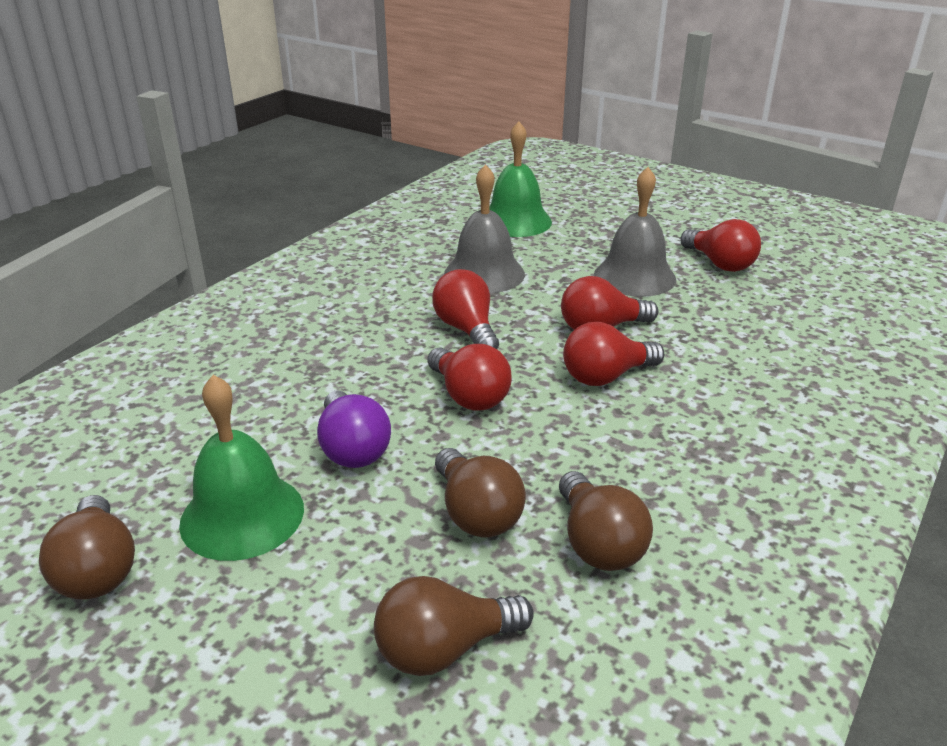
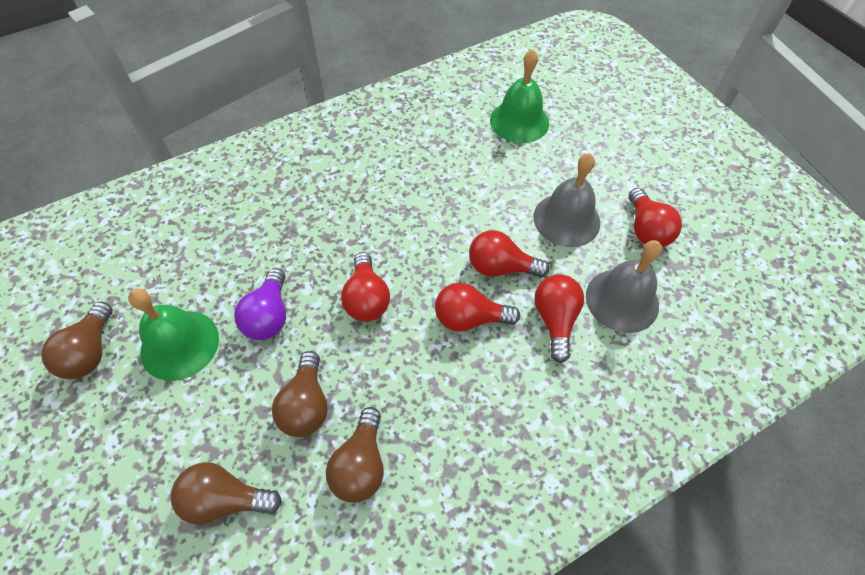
camera: 25 degrees right, 25 degrees up
red light bulb [432,269,499,349] -> red light bulb moved to [535,274,584,363]
grey bell [444,164,525,293] -> grey bell moved to [586,240,662,333]

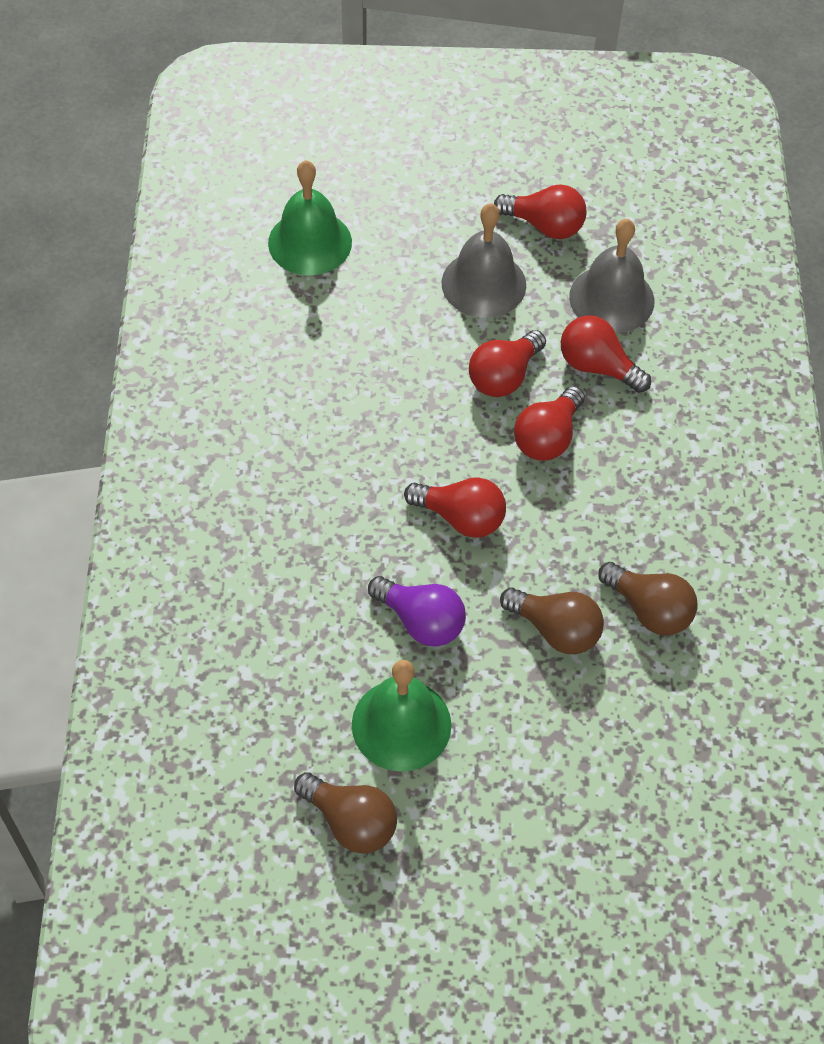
camera: 60 degrees left, 0 degrees up
brown light bulb [171,462,282,525] -> none

